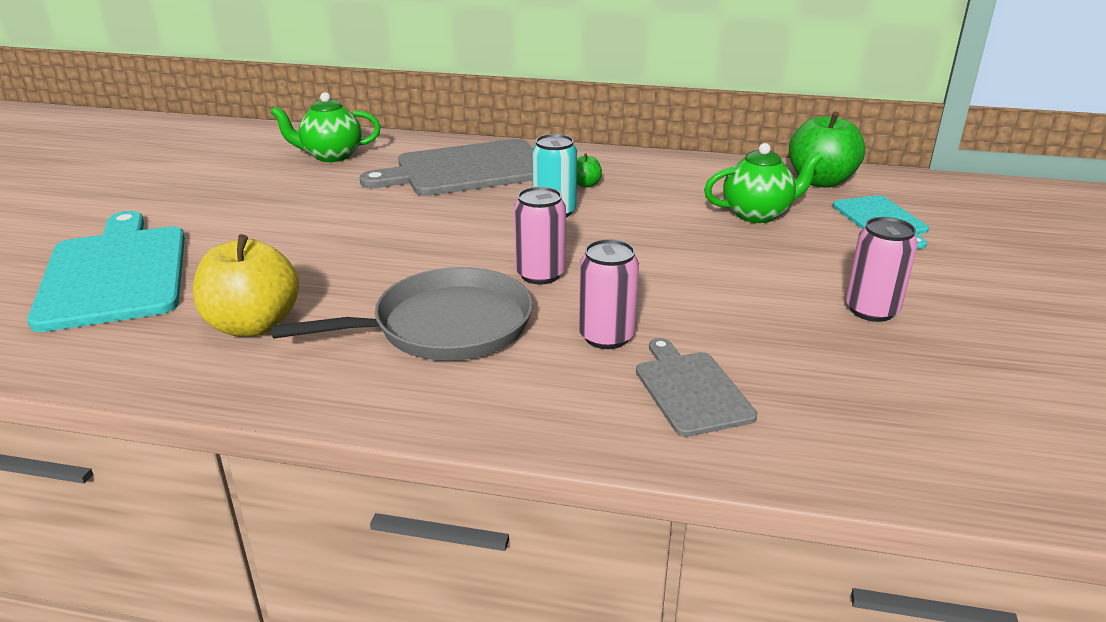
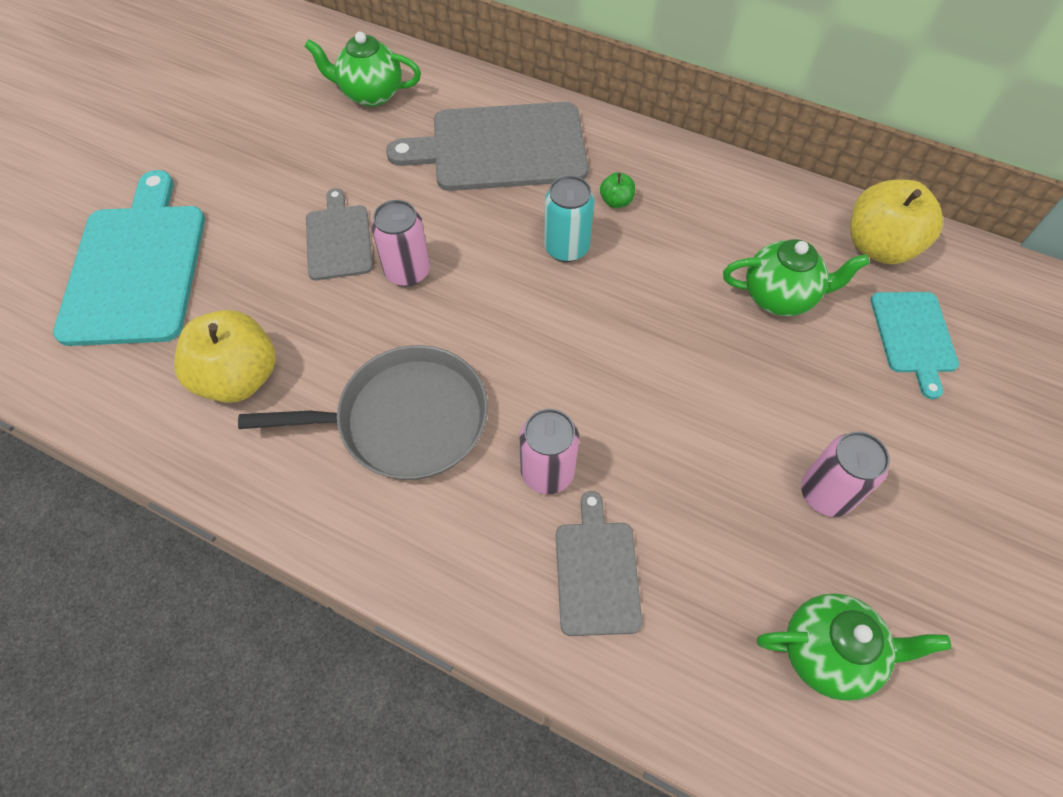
camera: 15 degrees right, 30 degrees up
pink can [514,187,566,285] -> pink can moved to [371,200,430,286]
green apple [789,112,865,188] -> yellow apple [850,180,943,264]
none -> grey cutting board [306,188,373,280]
none -> green teapot [757,594,951,701]

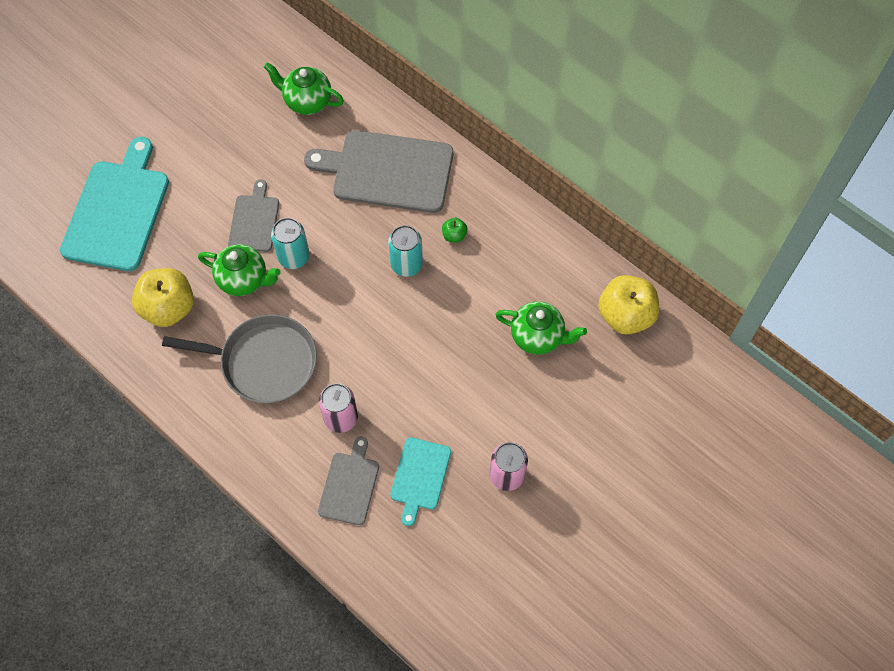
camera: 15 degrees right, 5 degrees up
pink can [371,200,430,286] -> turquoise can [271,218,310,269]
green teapot [757,594,951,701] -> green teapot moved to [198,244,281,296]
turquoise cutting board [871,292,959,399] -> turquoise cutting board moved to [390,437,451,526]

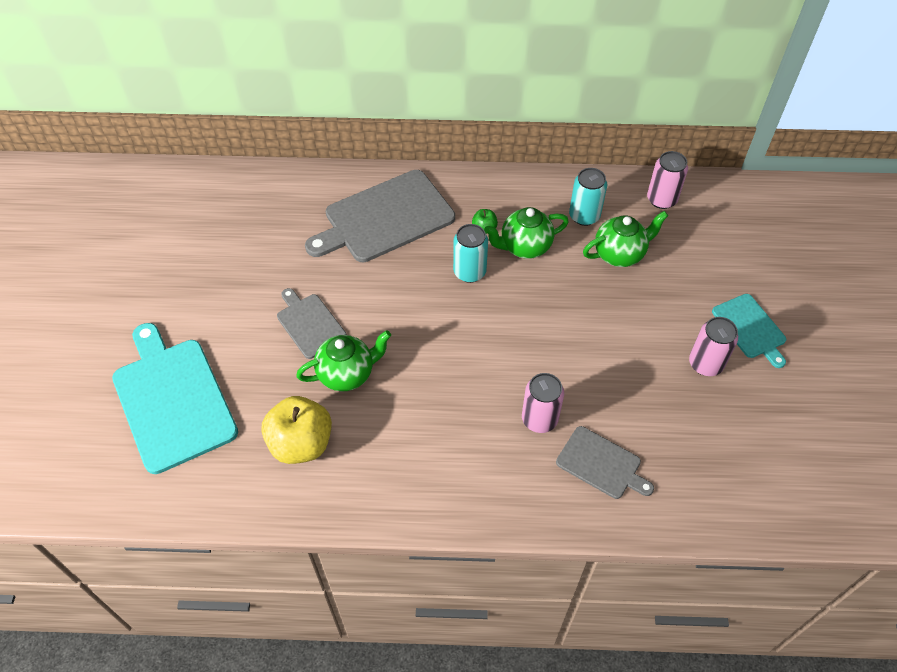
camera: 40 degrees left, 10 degrees down
grey pan [162,314,317,403] -> none
green teapot [264,62,344,115] -> green teapot moved to [484,207,569,259]
turquoise can [271,218,310,269] -> turquoise can moved to [569,168,607,226]
grey cutting board [318,437,379,525] -> grey cutting board turned 150 degrees clockwise [556,426,654,499]
turquoise cutting board [390,437,451,526] -> turquoise cutting board moved to [712,294,786,368]
yellow apple [598,275,659,335] -> pink can [647,151,688,209]

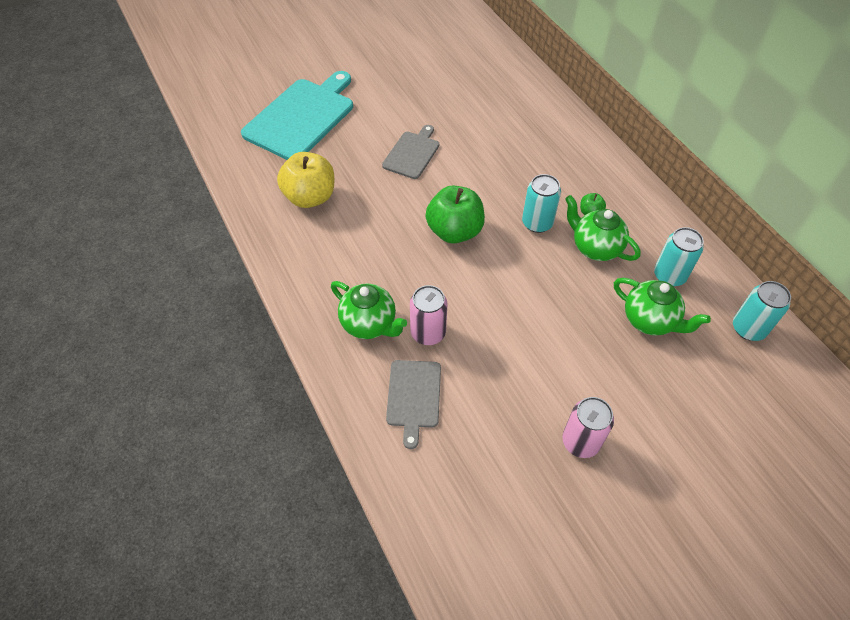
camera: 60 degrees right, 0 degrees up
green teapot [296,330,391,391] -> green teapot moved to [331,281,407,339]
grey cutting board [305,170,455,262] -> none
pink can [647,151,688,209] -> turquoise can [733,281,791,341]
turquoise cutting board [712,294,786,368] -> none
none -> green apple [425,185,485,243]

